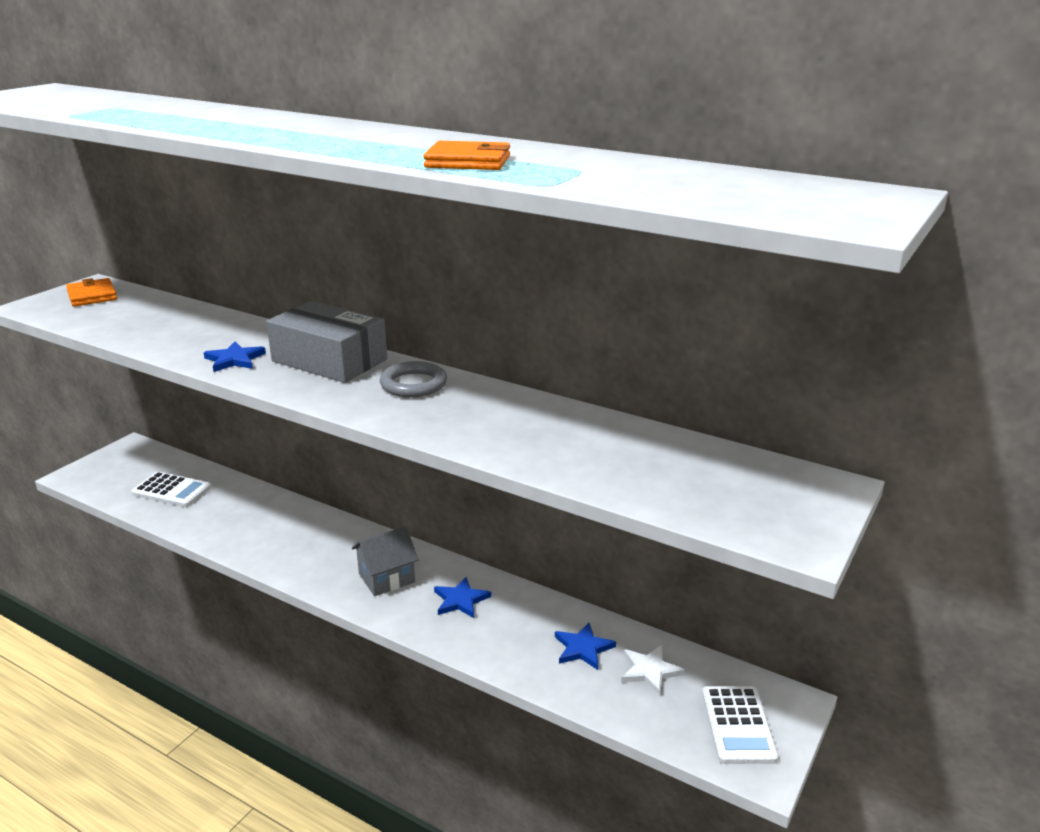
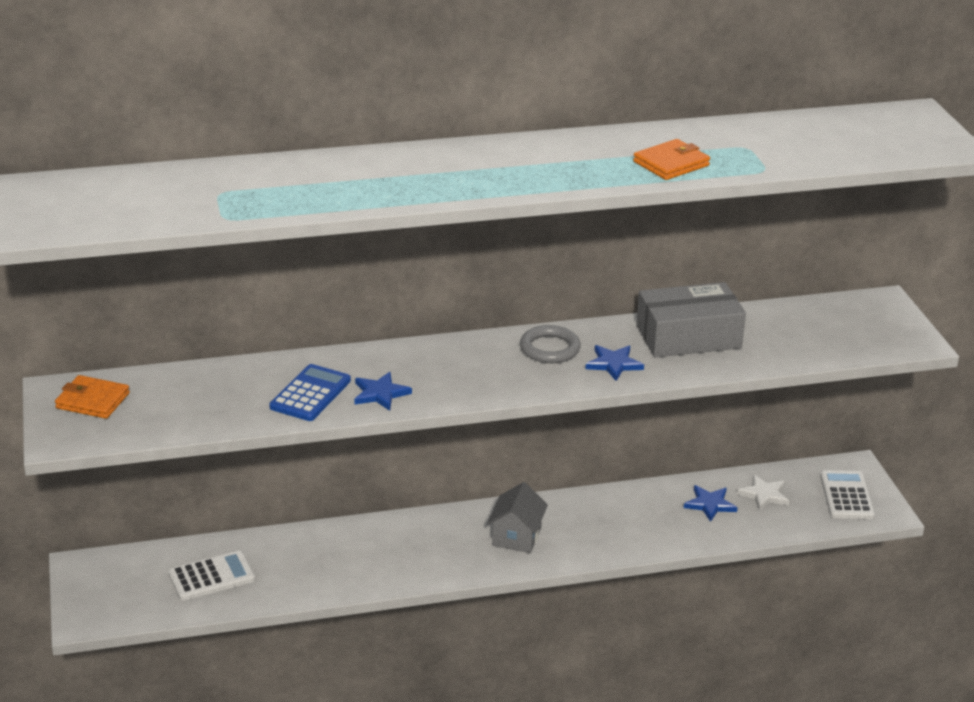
camera: 45 degrees left, 5 degrees up
grey box [266,301,387,383] -> grey box moved to [636,282,746,357]
blue star [434,577,491,618] -> blue star moved to [586,345,644,381]
white calculator [702,686,779,764] -> white calculator turned 135 degrees counterclockwise [820,470,875,519]
none -> blue calculator [269,364,351,421]

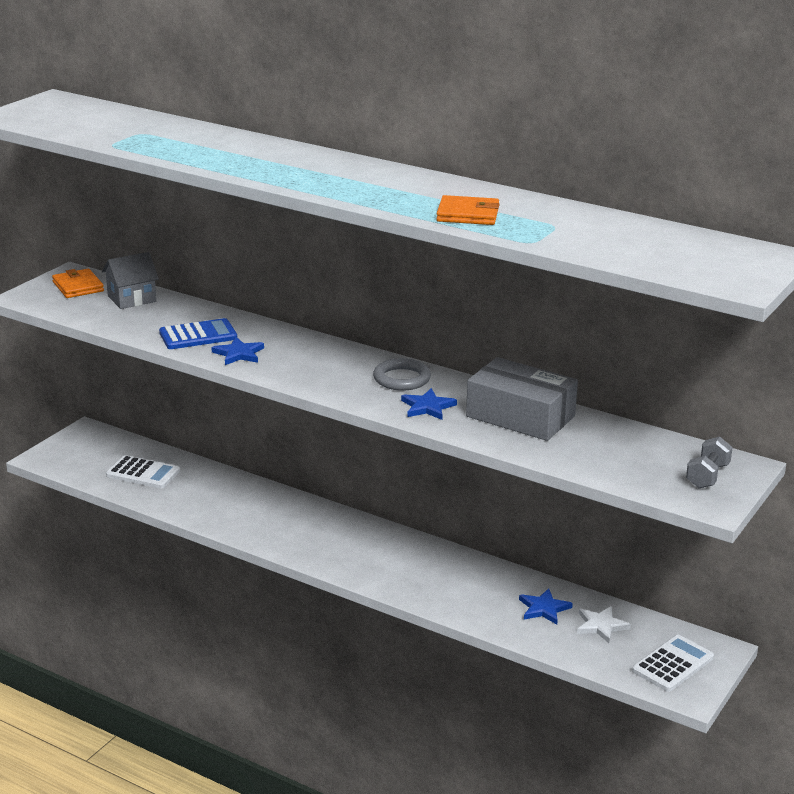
camera: 45 degrees right, 5 degrees down
grey house [487,482,548,553] -> grey house moved to [102,252,159,309]
none -> grey dumbbell [686,437,733,488]

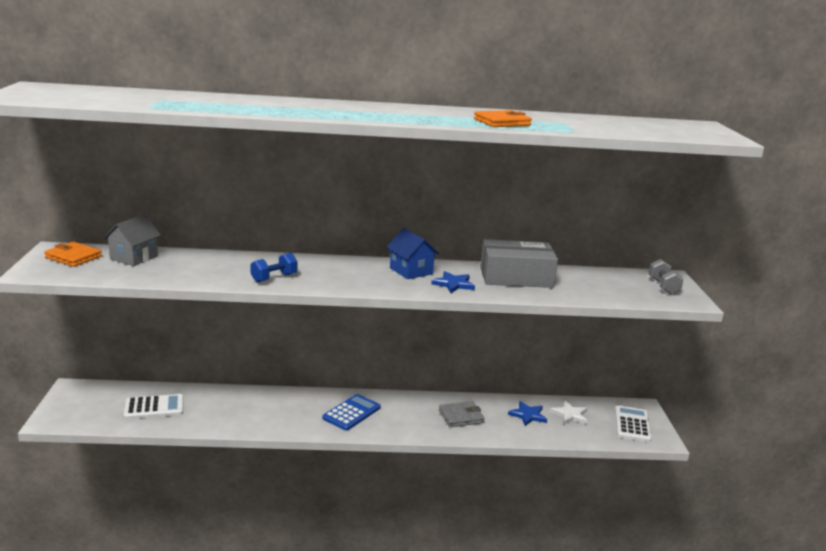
camera: 35 degrees left, 5 degrees down
blue calculator [159,318,237,349] -> blue calculator moved to [322,394,380,431]
blue star [211,337,264,365] -> blue dumbbell [250,253,297,283]
grey ring [373,358,431,391] -> blue house [387,228,439,279]
none -> grey wallet [439,401,485,427]

